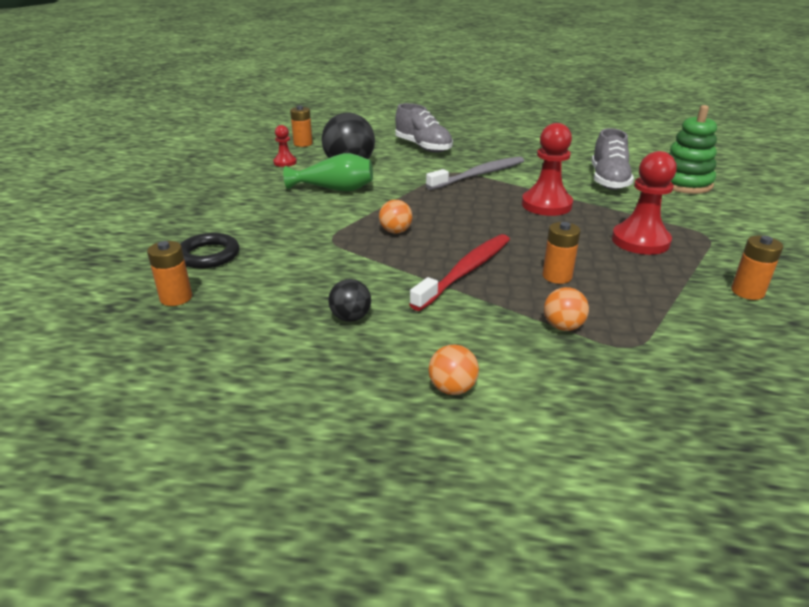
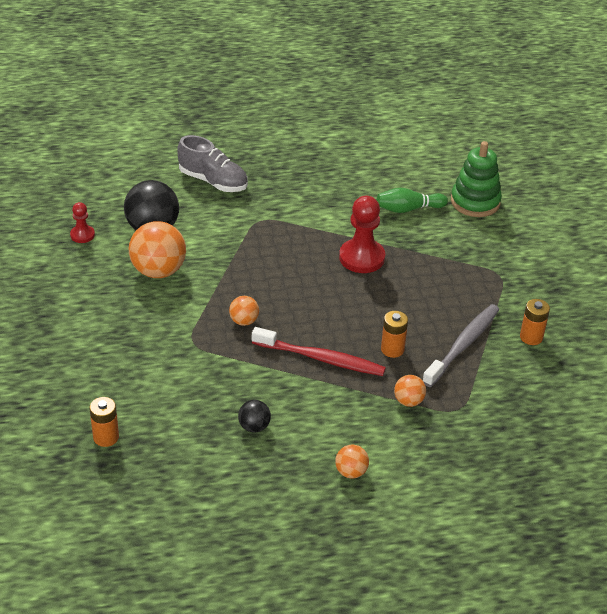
camera: 20 degrees left, 10 degrees up
black ring [180,233,239,268] -> none
green vase [283,153,373,192] -> orange ball [129,221,186,278]
orange battery [290,106,313,147] -> none
red toothbrush [409,234,510,311] -> red toothbrush turned 90 degrees clockwise [252,327,386,376]
grey toothbrush [426,156,524,190] -> grey toothbrush moved to [423,304,499,387]
grey shoe [592,128,634,190] -> green bowling pin [377,188,448,213]
red pawn [612,151,677,255] -> none

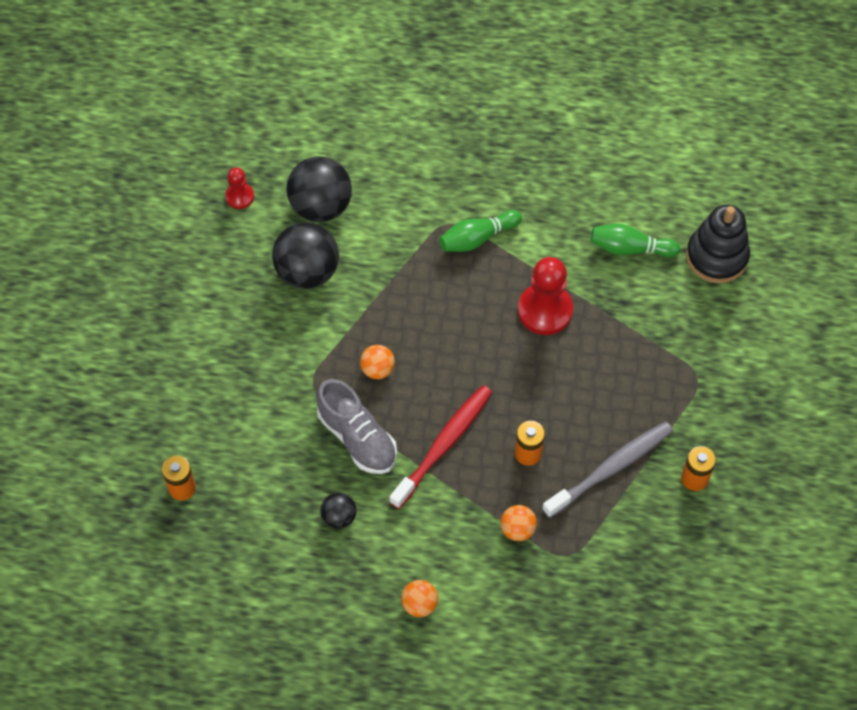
camera: 20 degrees right, 20 degrees up
orange ball [129,221,186,278] -> black ball [272,222,339,289]
grey shoe [177,135,248,192] -> grey shoe moved to [316,379,397,474]
red toothbrush [252,327,386,376] -> red toothbrush turned 90 degrees counterclockwise [389,385,492,509]
green stacking toy [451,141,502,217] -> black stacking toy [686,205,750,283]
none -> green bowling pin [439,210,522,252]

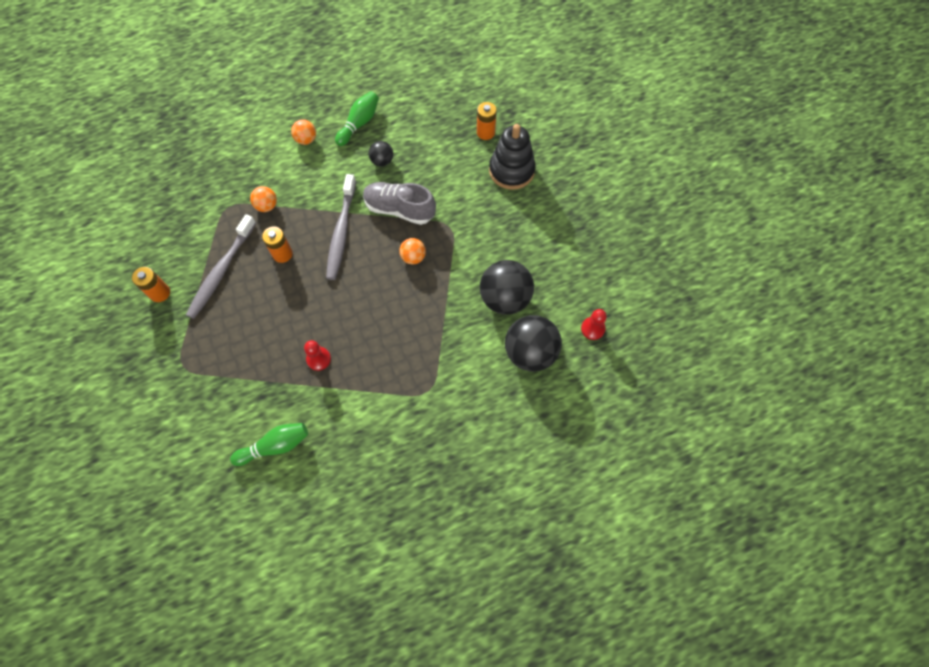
camera: 150 degrees right, 5 degrees up
red toothbrush [389,385,492,509] -> grey toothbrush [326,174,356,280]
green bowling pin [439,210,522,252] -> green bowling pin moved to [335,91,379,146]
red pawn [518,257,573,335] -> red pawn [304,340,331,371], size x0.53
black stacking toy [686,205,750,283] -> black stacking toy moved to [489,124,536,190]

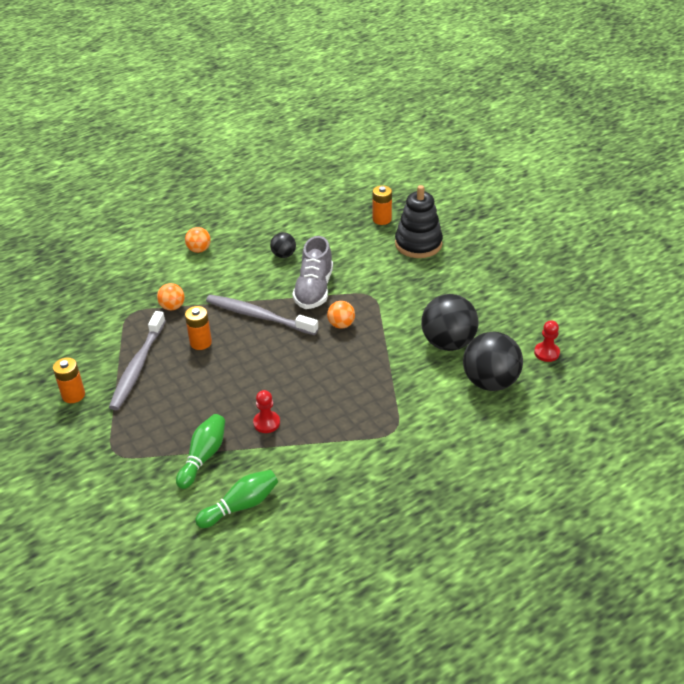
camera: 10 degrees left, 25 degrees down
grey toothbrush [326,174,356,280] -> grey toothbrush turned 120 degrees clockwise [206,295,318,335]
green bowling pin [335,91,379,146] -> green bowling pin moved to [176,414,225,489]
grey shoe [363,182,436,225] -> grey shoe turned 90 degrees counterclockwise [292,236,333,309]

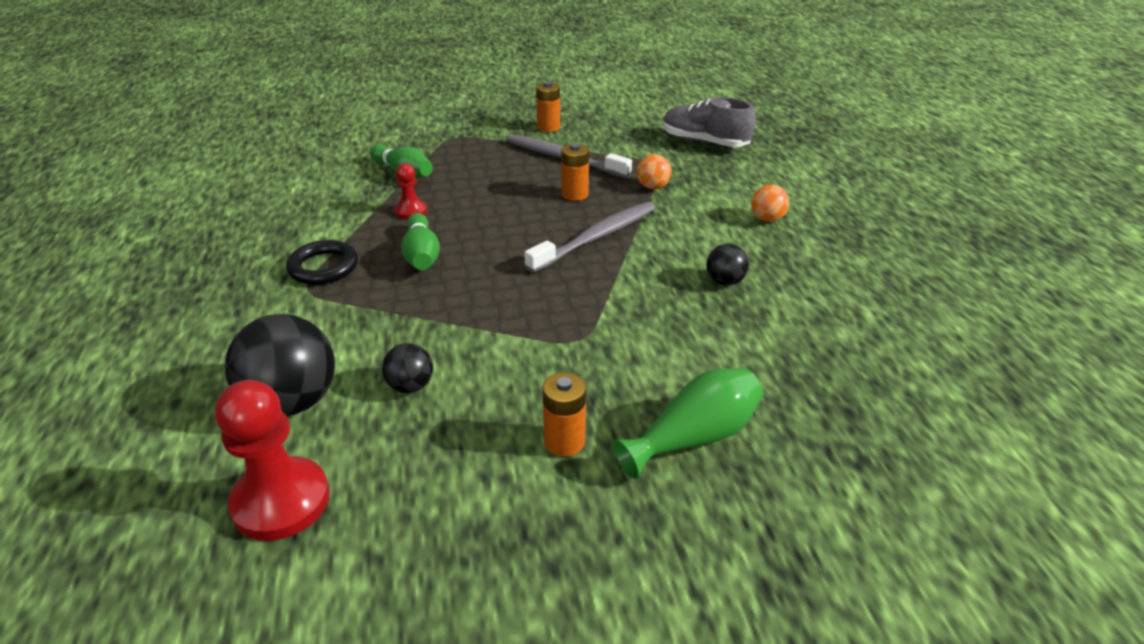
camera: 110 degrees right, 5 degrees down
green bowling pin [195,470,278,528] -> green bowling pin moved to [401,213,440,270]
grey shoe [292,236,333,309] -> grey shoe moved to [663,97,756,147]
orange ball [327,301,355,329] -> none
orange battery [373,185,392,225] -> orange battery moved to [542,372,586,457]
black stacking toy [395,185,443,258] -> green vase [612,368,763,479]
black ball [421,294,479,351] -> black ball [382,343,433,393], size x0.51
red pawn [534,320,560,362] -> red pawn [215,380,330,541], size x1.87
none -> black ring [286,240,358,285]

